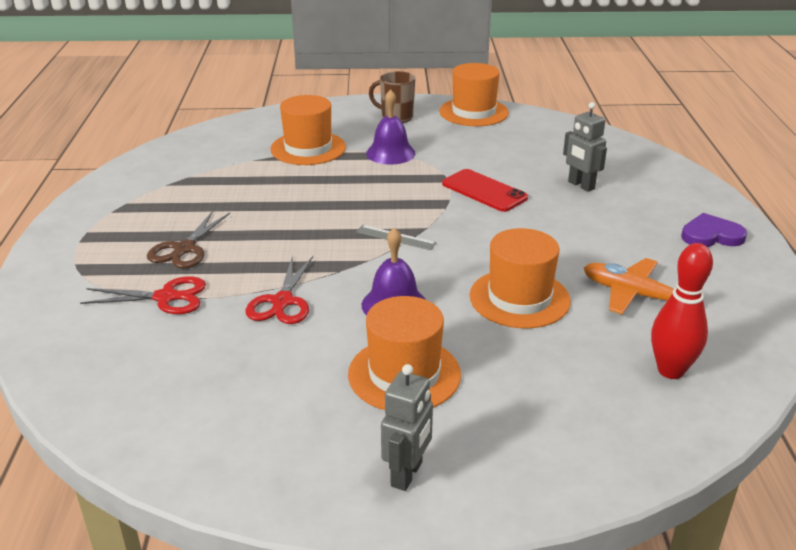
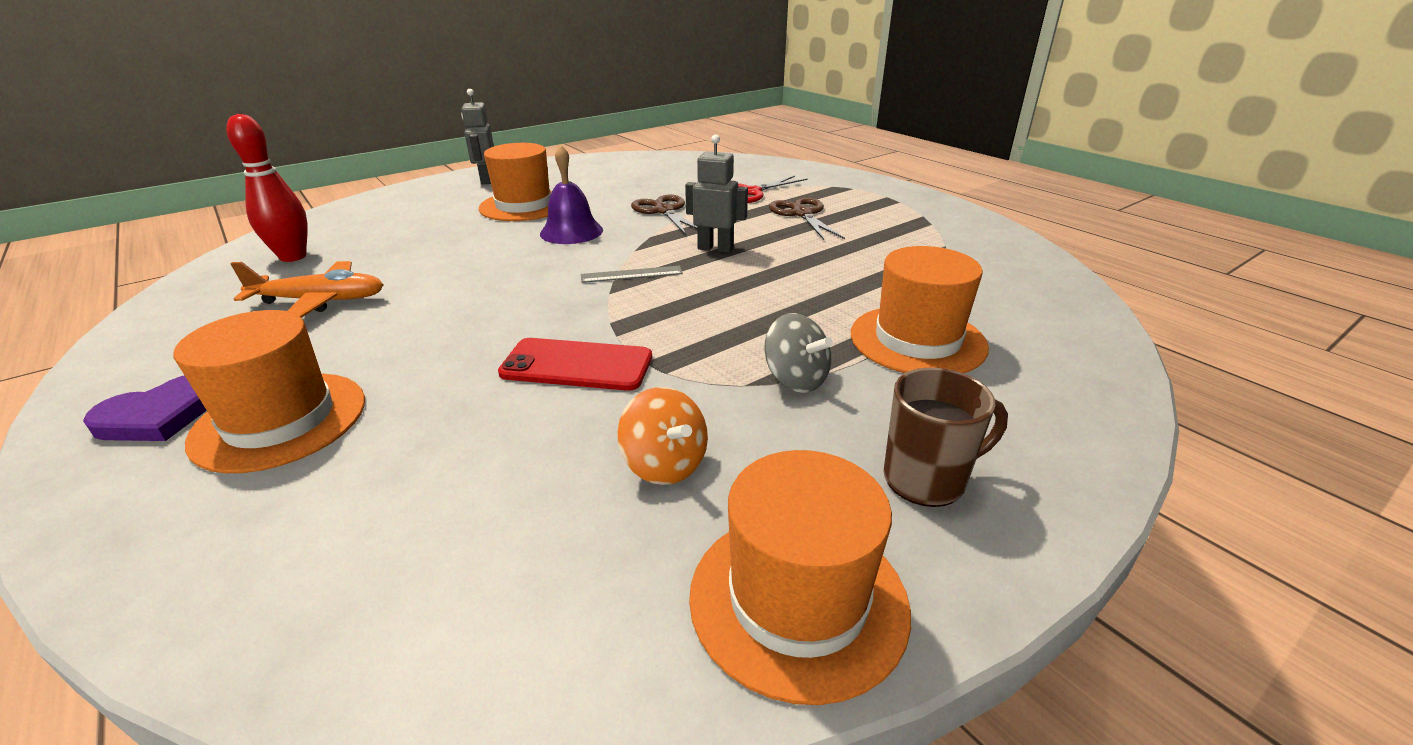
camera: 145 degrees right, 0 degrees up
red scissors [245,255,313,324] -> brown scissors [631,195,697,235]
purple bell [366,89,416,165] -> grey spinning top [765,313,833,393]
orange hat [470,228,571,328] -> orange hat moved to [174,310,365,473]
grey robot [563,102,607,192] -> grey robot moved to [685,134,748,253]
none -> orange spinning top [618,387,708,485]

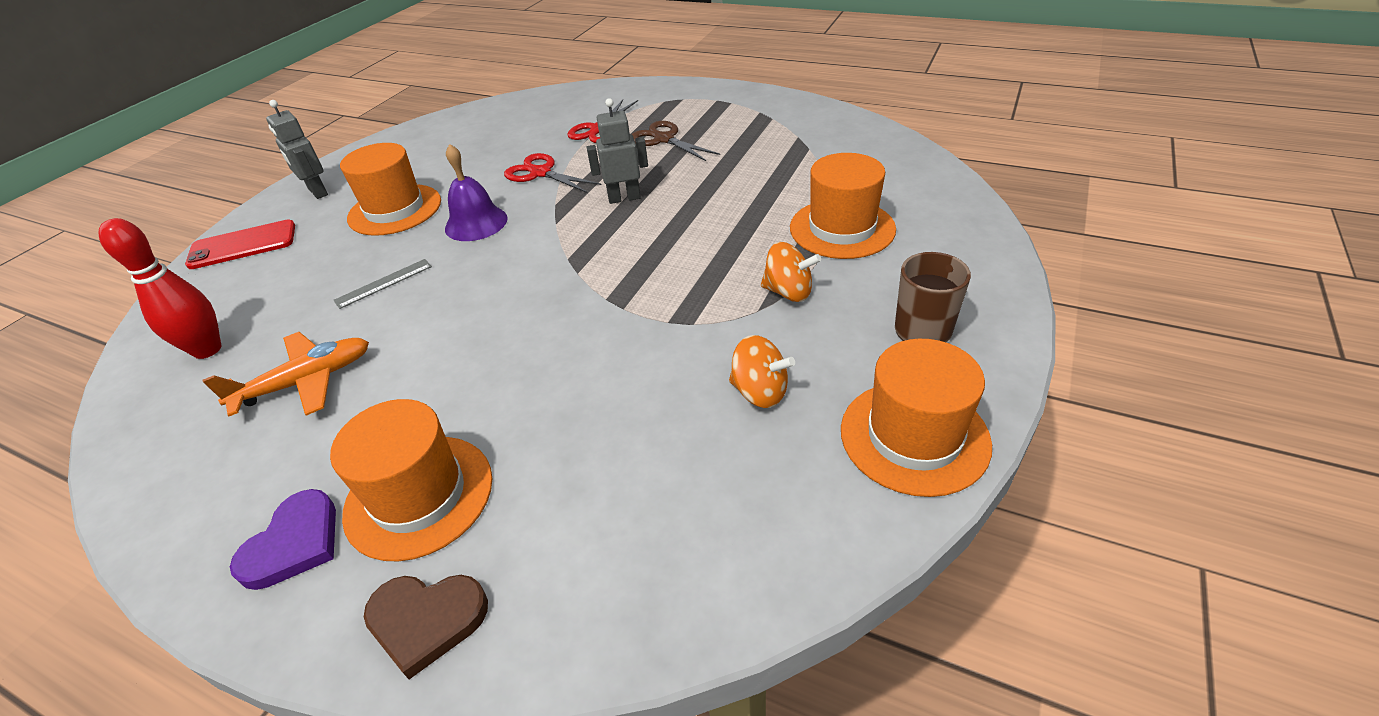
camera: 25 degrees left, 10 degrees up
red phone [498,338,652,391] -> red phone moved to [185,220,295,269]
grey ruler [581,266,683,283] -> grey ruler moved to [333,259,432,309]
brown scissors [631,195,697,235] -> red scissors [504,153,601,193]
grey spinning top [765,313,833,393] -> orange spinning top [761,242,821,302]
none -> brown heart [364,575,488,679]

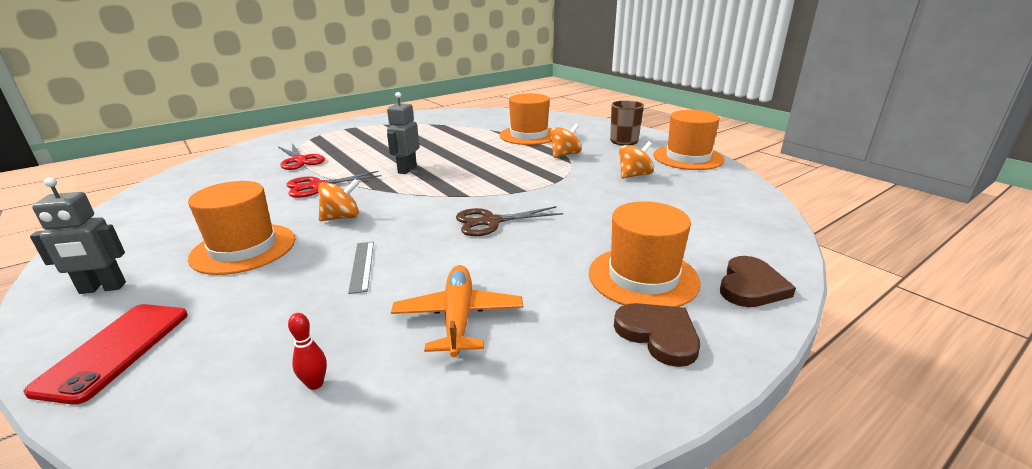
camera: 65 degrees left, 15 degrees down
red bowling pin [99,218,222,359] -> red bowling pin [288,313,327,390], size x0.46
purple heart [230,489,336,590] -> brown heart [614,303,700,367]
purple bell [445,144,508,241] -> orange spinning top [318,179,359,221]
brown scissors [632,121,720,161] -> brown scissors moved to [456,206,563,236]

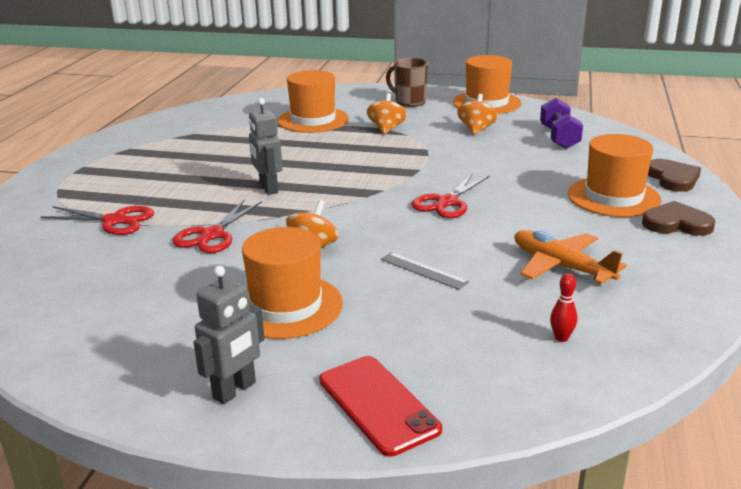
camera: 40 degrees left, 0 degrees up
brown scissors [456,206,563,236] -> red scissors [412,173,490,218]
none -> purple dumbbell [540,98,583,149]

